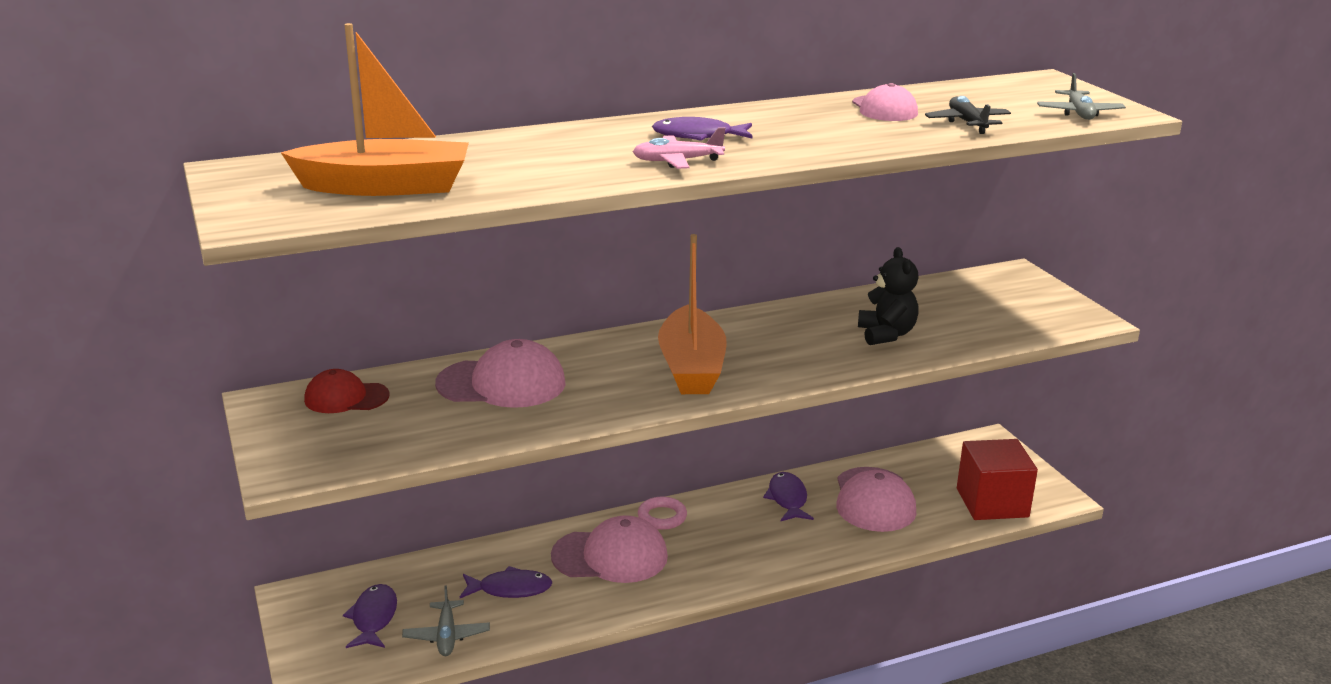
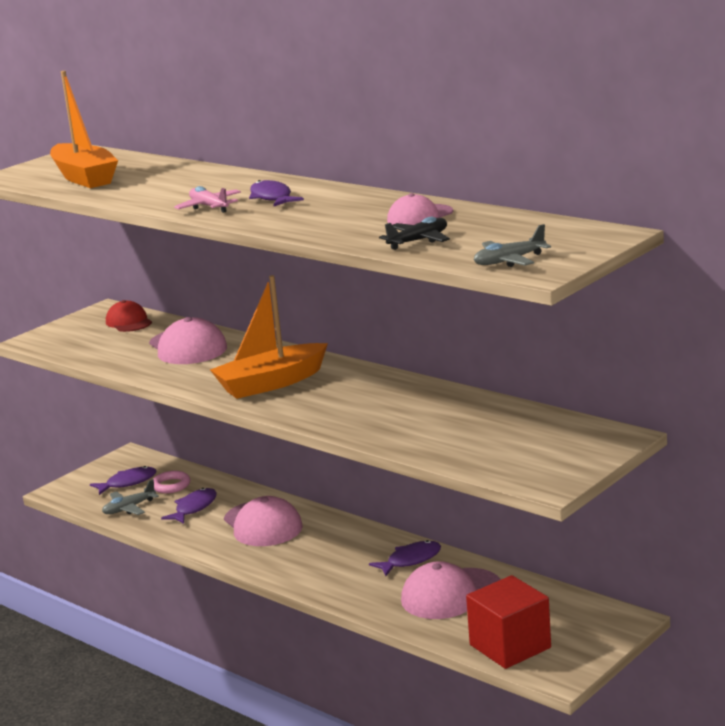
camera: 65 degrees right, 5 degrees down
purple fish [460,566,552,598] -> purple fish turned 120 degrees counterclockwise [161,488,217,524]
pink ring [638,497,687,530] -> pink ring moved to [153,471,190,493]
black teddy bear [858,247,919,345] -> none

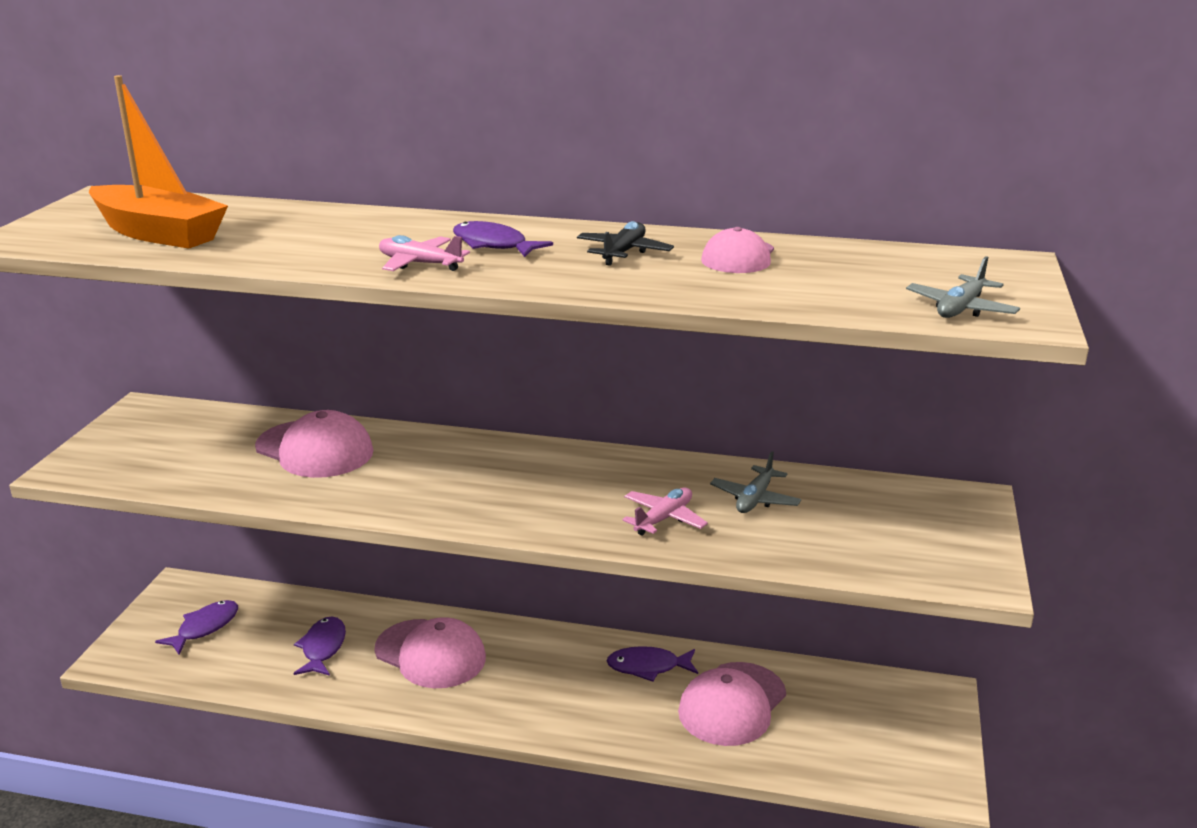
camera: 30 degrees left, 5 degrees up
grey plane [102,479,159,515] -> grey plane moved to [710,451,801,513]
red cap [106,300,152,332] -> none
pink ring [153,471,190,493] -> none
orange boat [210,275,328,399] -> none
purple fish [369,540,441,576] -> purple fish turned 120 degrees counterclockwise [607,646,698,682]
black plane [379,217,450,250] -> black plane moved to [577,221,674,266]
red cube [466,575,551,669] -> none
none -> pink plane [623,487,708,536]

